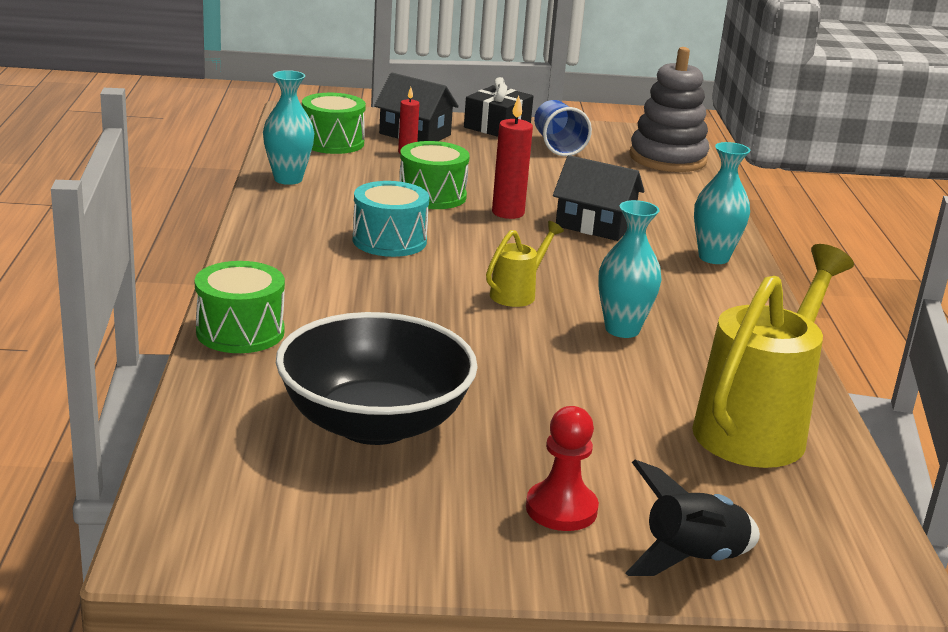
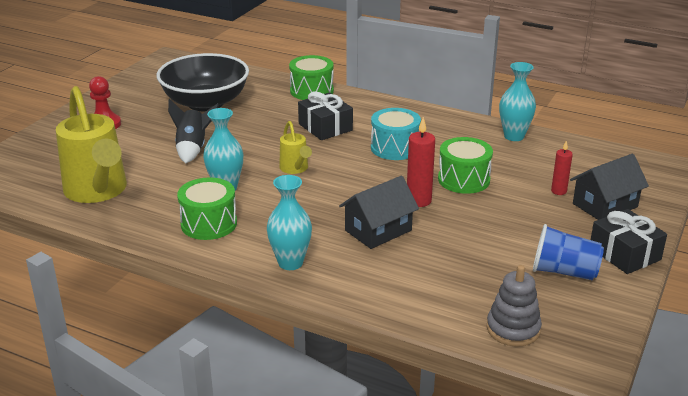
camera: 120 degrees right, 5 degrees up
green drum [302,93,366,154] -> green drum moved to [177,177,237,240]
black rocket [626,460,760,576] -> black rocket moved to [168,99,219,163]
grey stacking toy [629,47,709,172] -> grey stacking toy [487,265,542,347], size x0.64
none -> black gift [298,91,353,140]

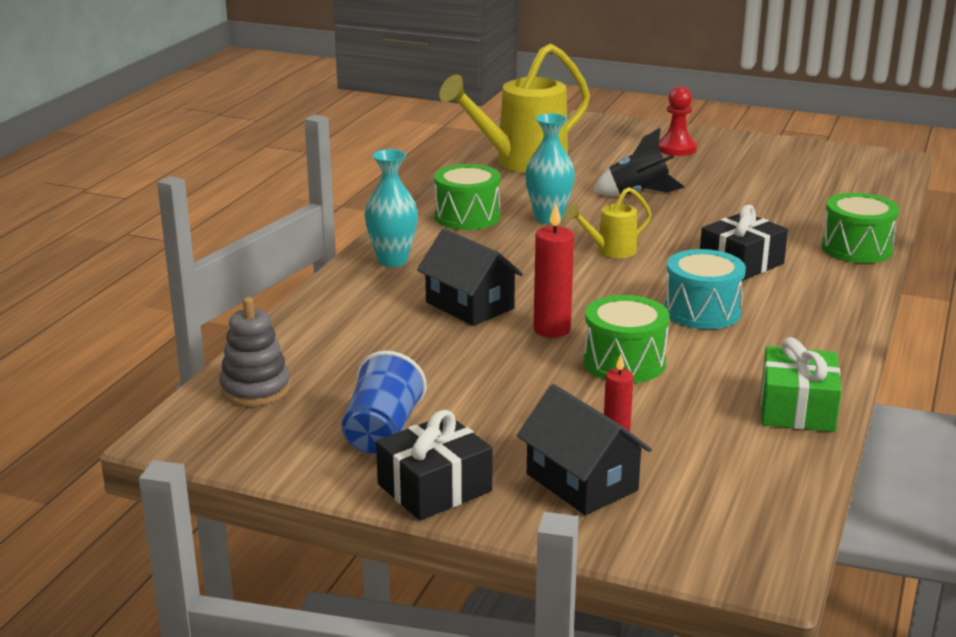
camera: 85 degrees right, 5 degrees down
black bowl [157,53,249,111] -> none
turquoise vase [499,62,536,141] -> green gift [761,337,842,432]

